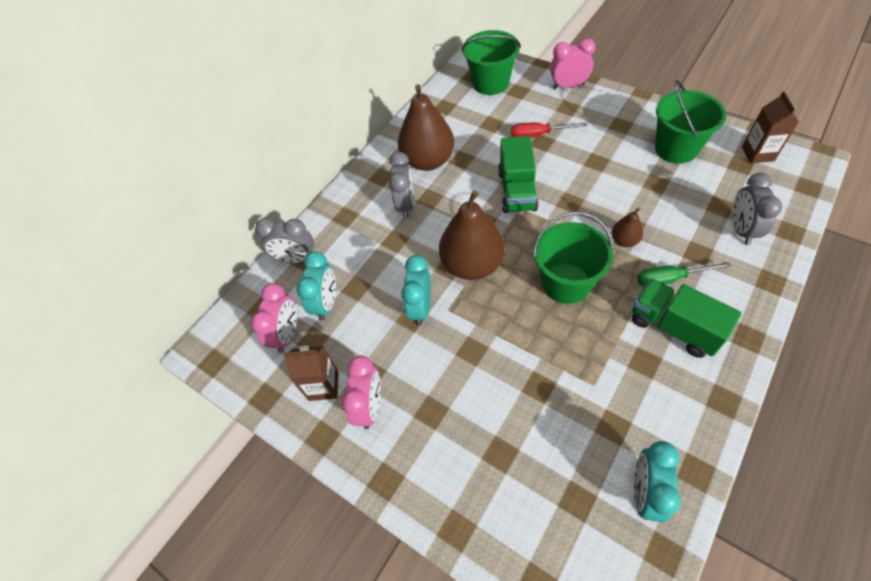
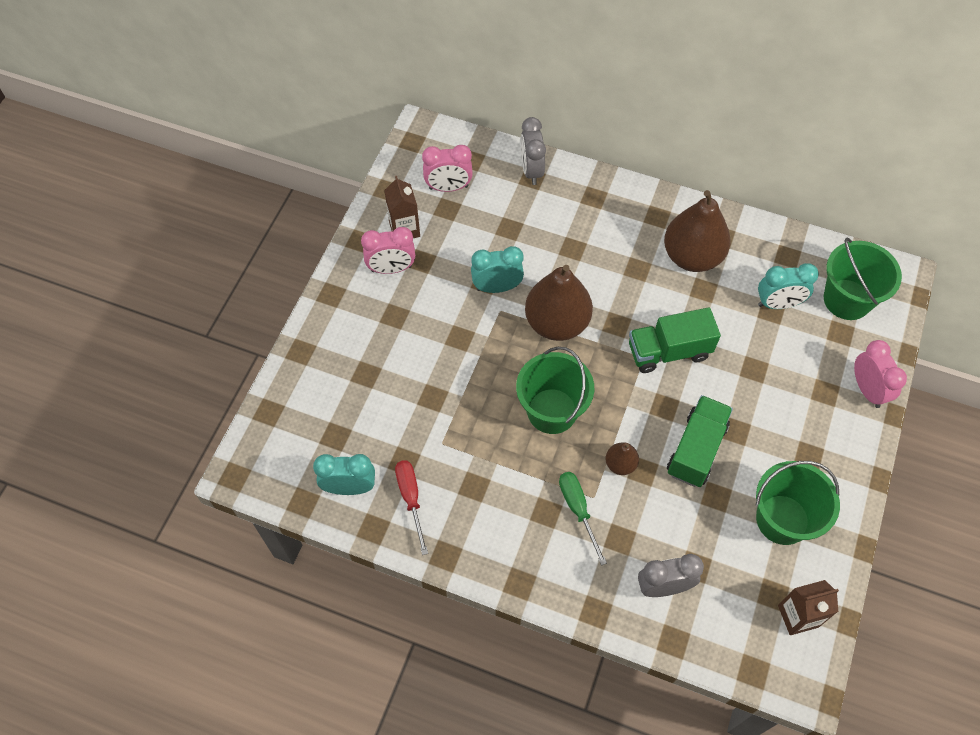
camera: 70 degrees right, 5 degrees up
turquoise clock [296,251,336,321] -> turquoise clock moved to [758,263,819,309]
grey clock [389,152,414,218] -> none
red screwdriver [511,123,587,138] -> red screwdriver moved to [395,460,428,555]
green truck [632,279,742,358] -> green truck moved to [667,395,733,487]

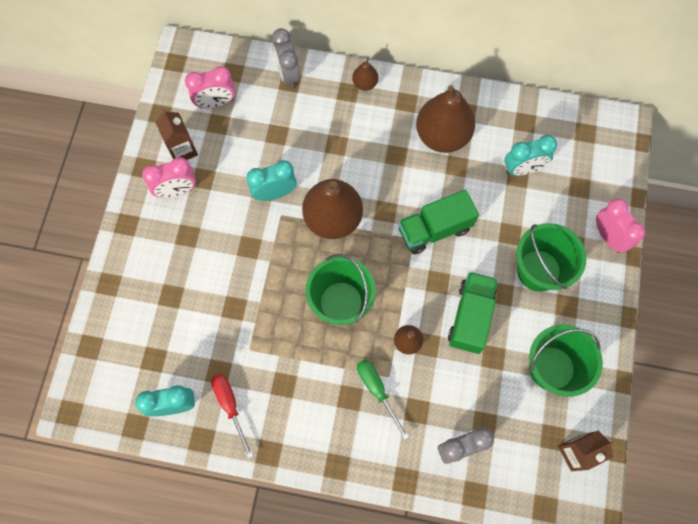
camera: 10 degrees left, 10 degrees up
green bucket [824,238,902,320] -> green bucket moved to [516,223,587,292]
none -> brown pear [352,58,378,91]

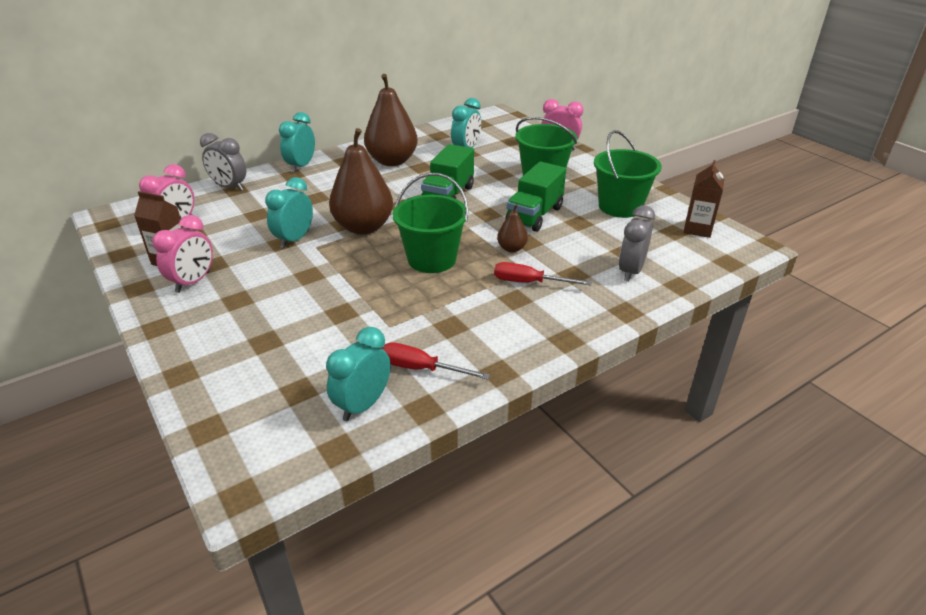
camera: 45 degrees left, 35 degrees down
brown pear [352,58,378,91] -> turquoise clock [279,112,315,173]
green screwdriver [357,359,409,440] -> red screwdriver [494,262,592,286]
green truck [448,272,498,354] -> green truck turned 120 degrees counterclockwise [505,162,566,232]

